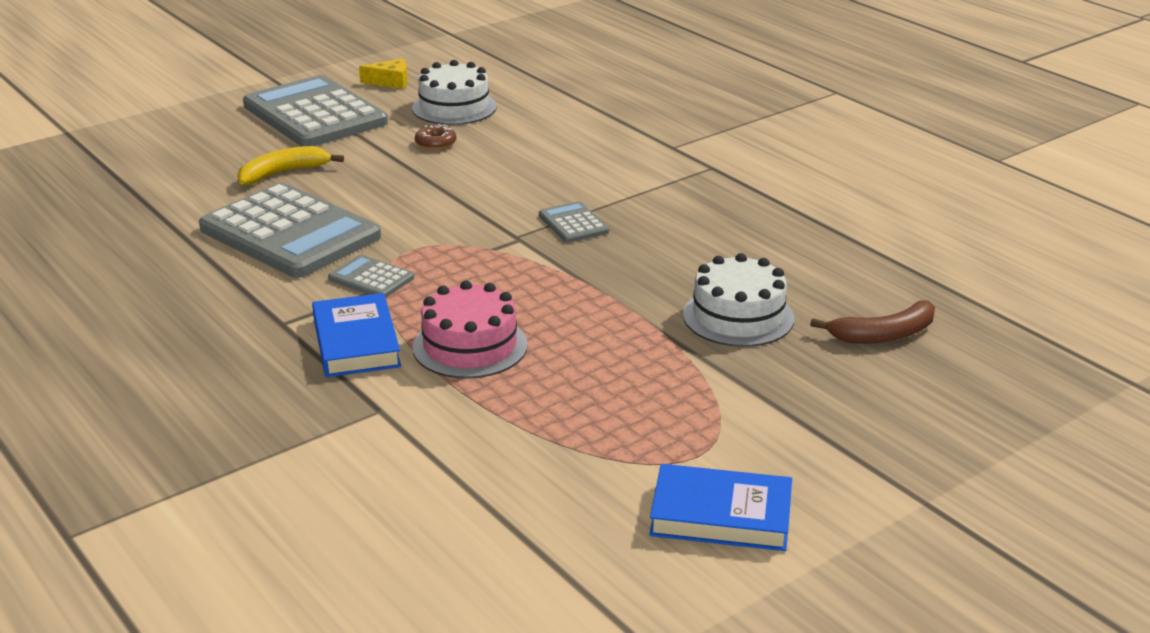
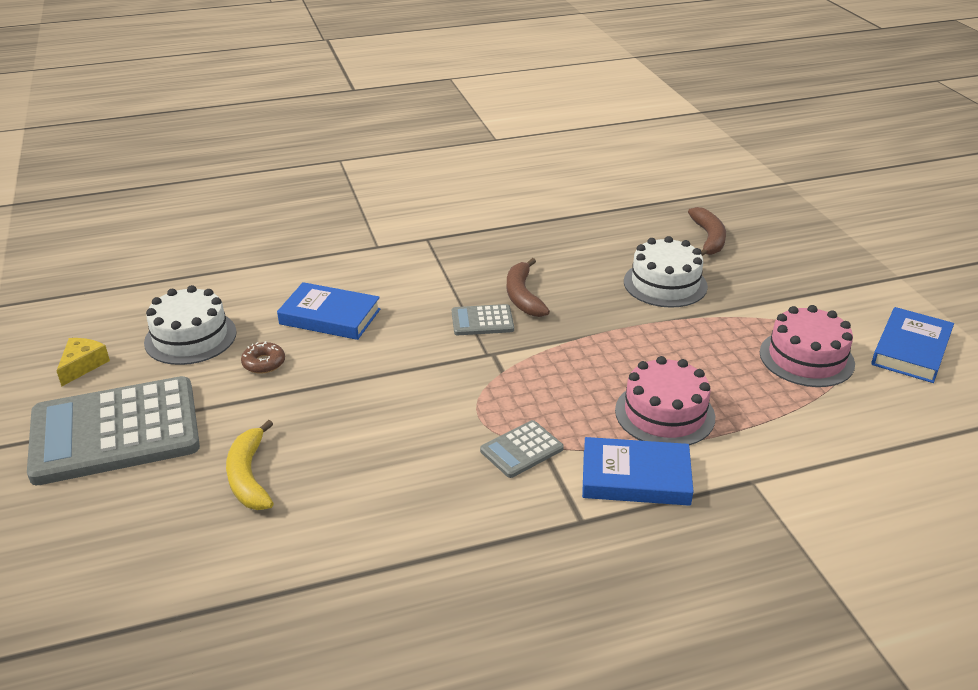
camera: 70 degrees left, 5 degrees up
grey calculator [199,183,381,278] -> none
none -> blue book [277,282,381,340]
none -> brown banana [507,258,550,317]
none -> pink cake [760,305,855,387]

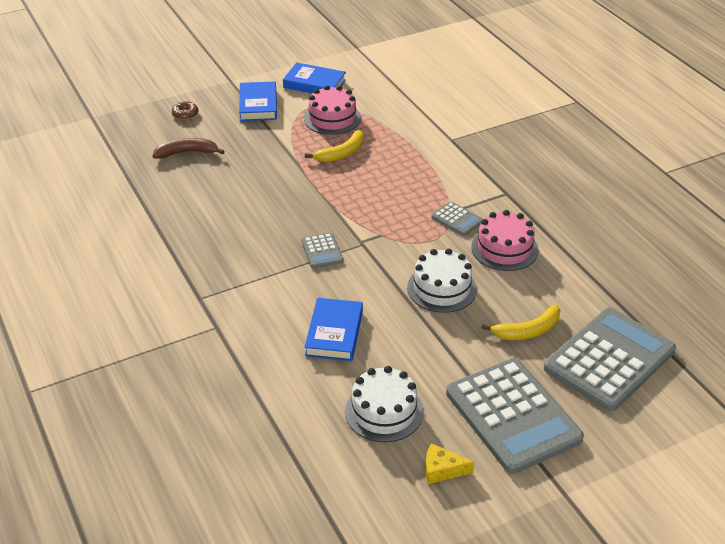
camera: 100 degrees left, 5 degrees up
brown donut [241,341,285,374] -> brown donut moved to [172,101,198,120]
brown banana [507,258,550,317] -> none
blue book [582,437,694,506] -> blue book moved to [239,81,277,121]
pink cake [615,356,715,445] -> pink cake moved to [471,210,539,271]
white cake [624,236,708,308] -> white cake moved to [407,248,477,313]
none -> yellow banana [305,130,364,162]
none -> grey calculator [544,307,676,411]

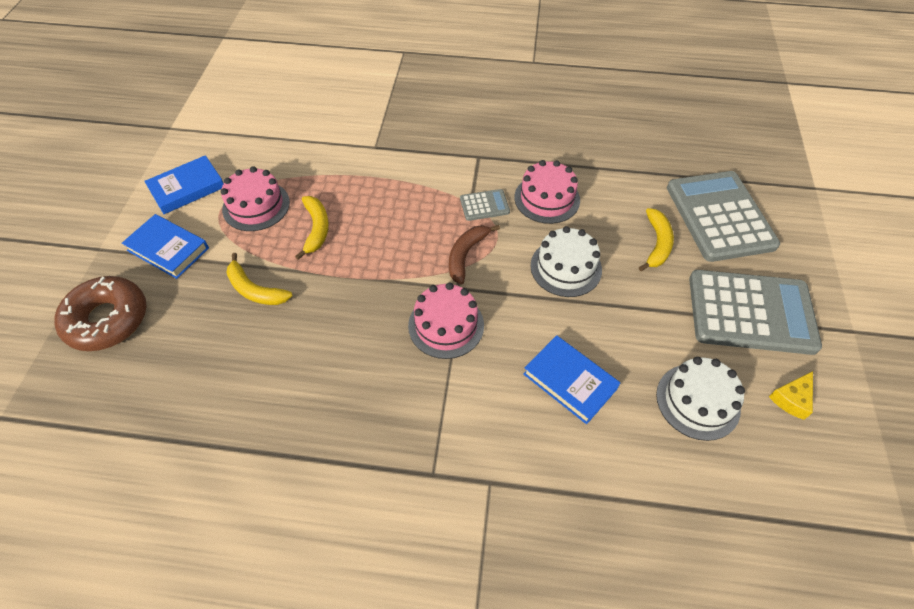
camera: 55 degrees left, 15 degrees up
brown banana [153,138,225,159] -> brown banana moved to [449,225,500,284]
brown donut [172,101,198,120] -> brown donut [54,276,147,351], size x2.38
grey calculator [302,233,343,268] -> pink cake [408,282,484,359]
none -> yellow banana [226,253,293,305]

